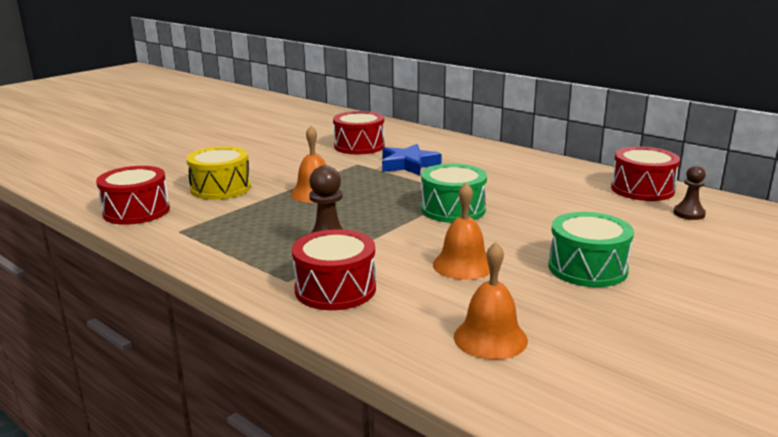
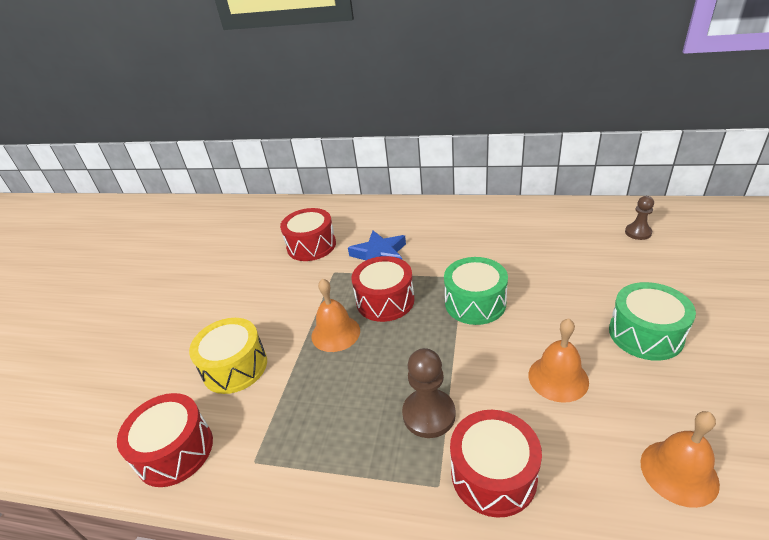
camera: 25 degrees left, 15 degrees up
red drum [611,147,680,201] -> red drum moved to [352,256,415,322]

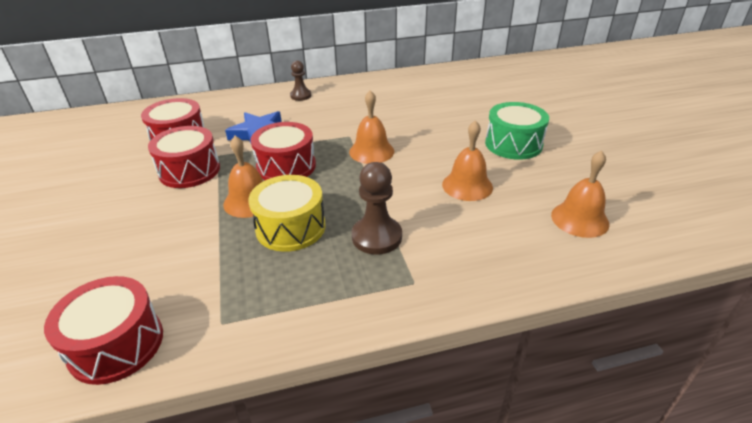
camera: 30 degrees left, 0 degrees up
yellow drum [189,318,267,394] -> yellow drum moved to [248,175,326,252]
green drum [444,257,508,325] -> orange bell [349,90,394,164]
red drum [450,410,542,518] -> red drum moved to [148,126,220,188]
brown pawn [625,196,654,240] -> brown pawn moved to [290,60,311,101]

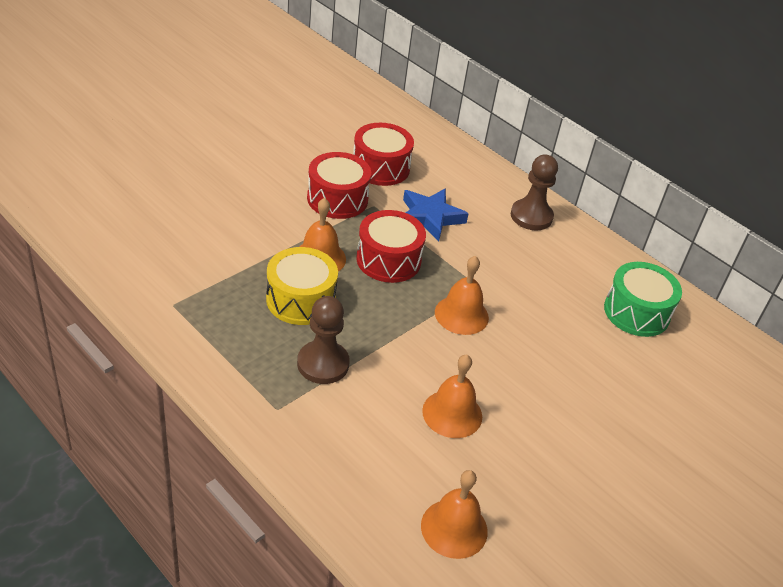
camera: 55 degrees right, 5 degrees up
red drum [44,276,163,385] -> none
brown pawn [290,60,311,101] -> brown pawn [511,154,558,230], size x1.57
green drum [485,102,549,160] -> green drum moved to [604,262,682,337]

